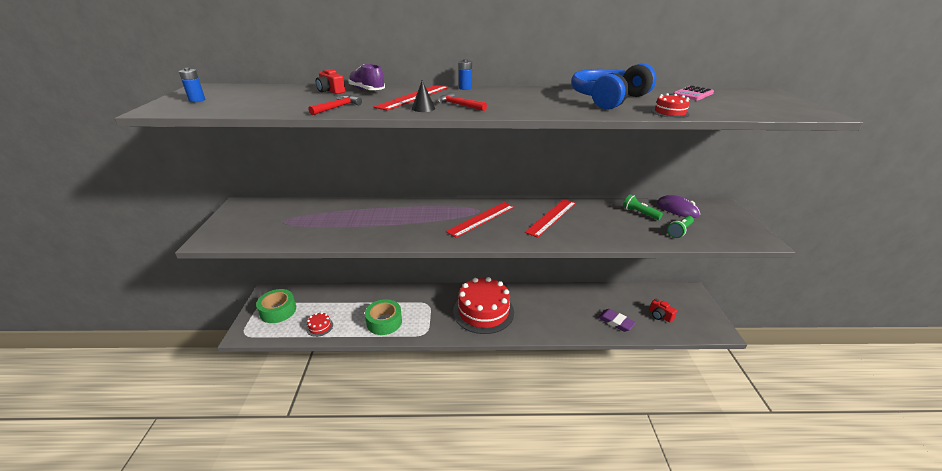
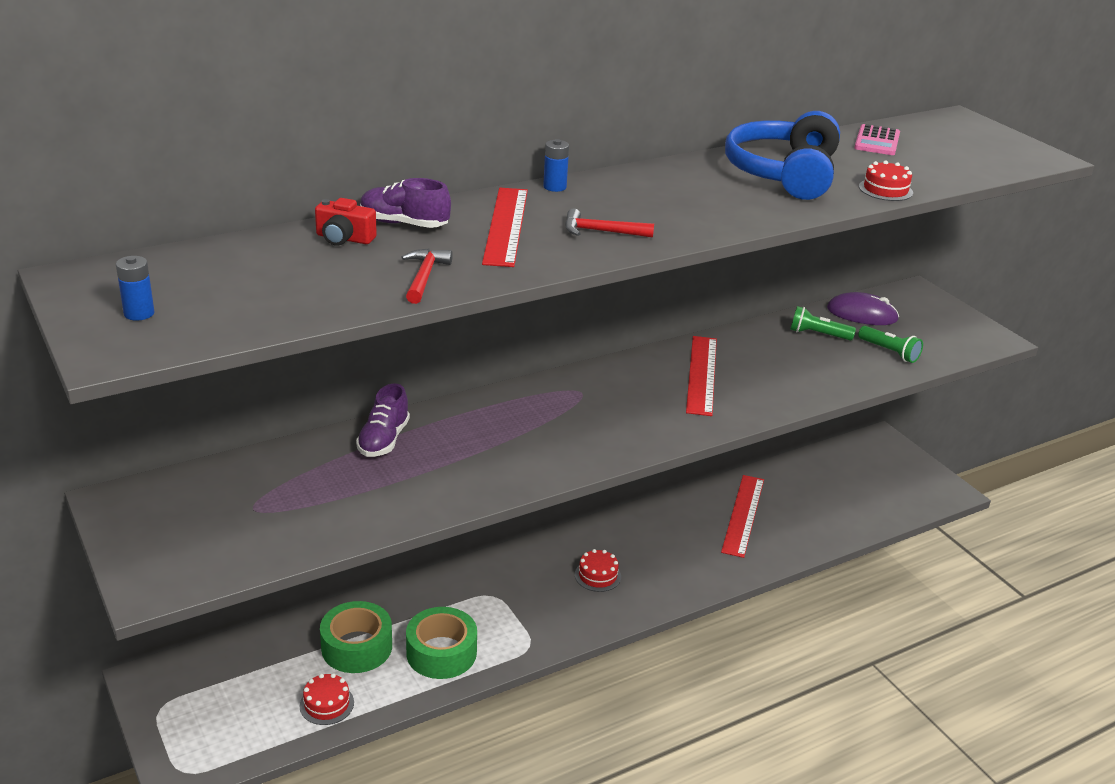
camera: 30 degrees left, 0 degrees up
green tape [256,289,296,323] -> green tape moved to [320,601,392,673]
black cone [412,80,435,112] -> none
red ruler [446,202,514,238] -> red ruler moved to [721,475,764,558]
red cake [453,277,514,334] -> red cake [575,549,621,592], size x0.40
purple eraser [598,309,636,332] -> none
red camera [649,298,677,323] -> none
green flashlight [667,216,694,238] -> green flashlight turned 60 degrees counterclockwise [858,326,923,363]
none -> purple shoe [356,384,410,457]

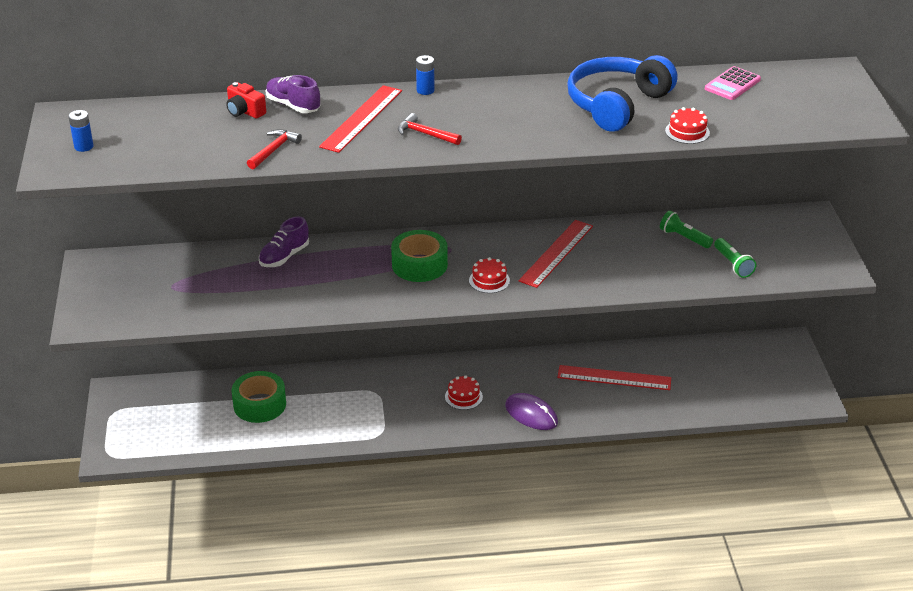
camera: 25 degrees right, 5 degrees up
red cake [300,673,354,725] -> red cake moved to [469,257,510,293]
green tape [406,607,477,679] -> green tape moved to [391,230,448,282]
red ruler [721,475,764,558] -> red ruler turned 60 degrees clockwise [557,365,671,390]
purple mouse [827,292,899,325] -> purple mouse moved to [505,393,558,430]

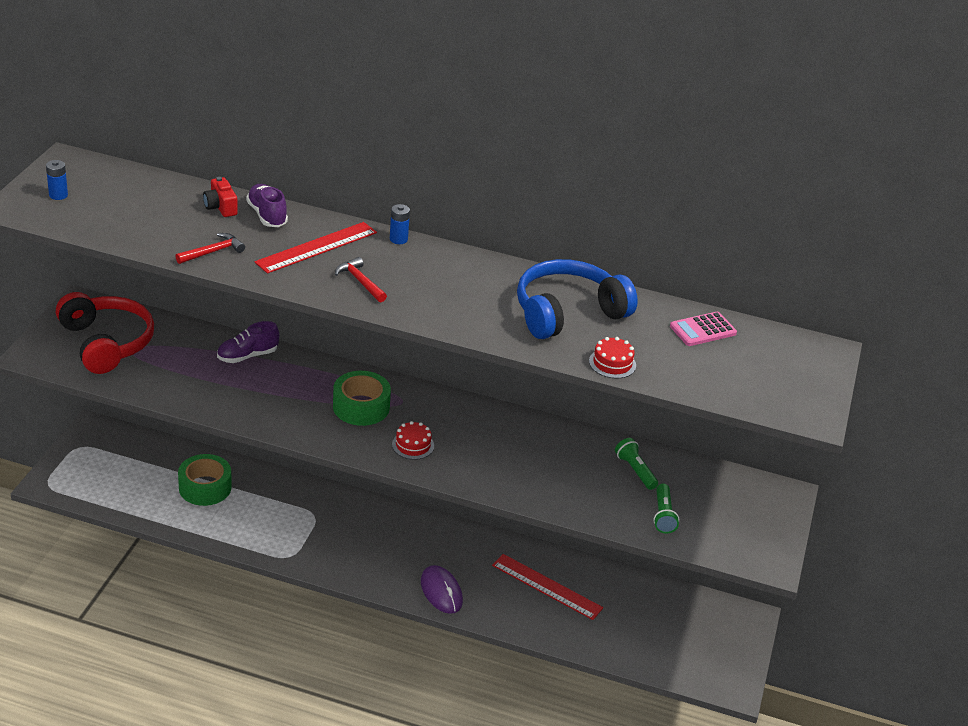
camera: 20 degrees right, 0 degrees up
red cake [445,375,483,410] -> none
red ruler [519,220,593,288] -> none
none -> red headphones [56,292,154,374]

